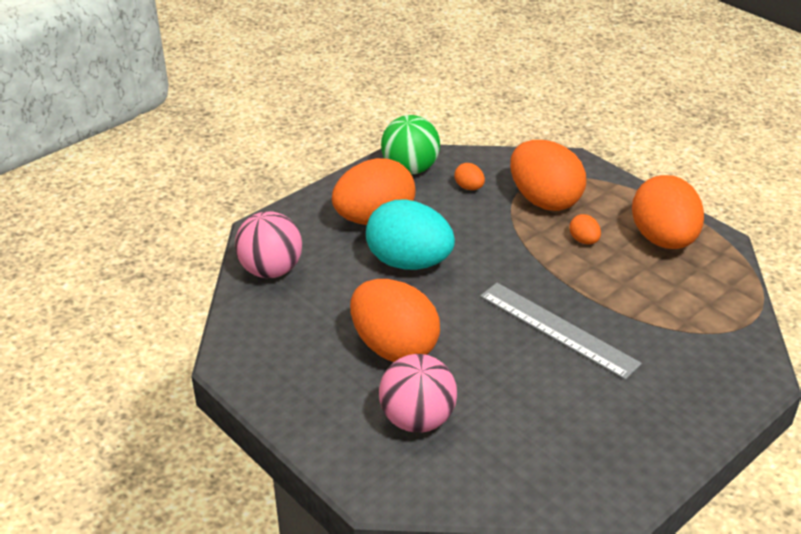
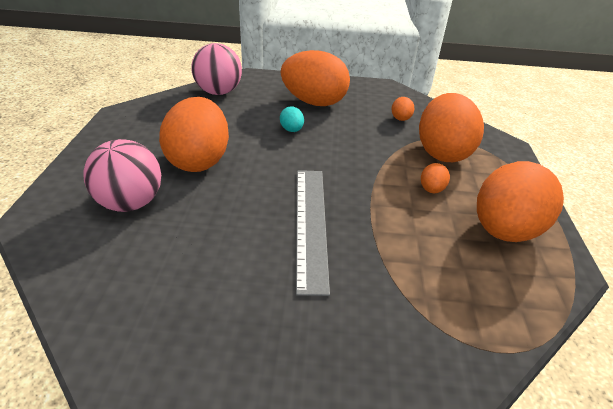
camera: 45 degrees right, 0 degrees up
turquoise egg [366,199,455,270] -> turquoise egg [280,106,304,132], size x0.42
green ball [381,115,440,174] -> none

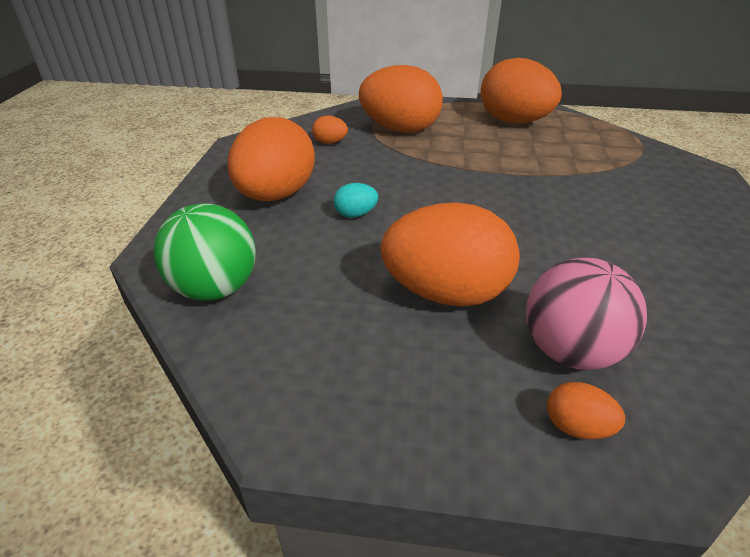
camera: 85 degrees left, 0 degrees up
pink ball [191,43,242,95] -> green ball [154,203,256,301]
grey ruler [296,170,330,296] -> none
orange egg [421,163,450,193] -> orange egg moved to [547,382,625,439]

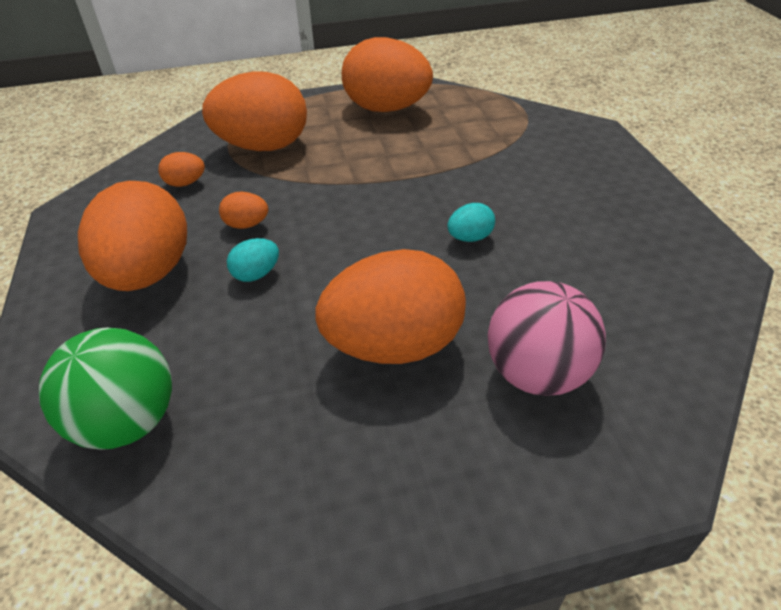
camera: 20 degrees left, 5 degrees up
orange egg [547,382,625,439] -> orange egg moved to [219,191,268,229]
none -> turquoise egg [448,203,495,242]

